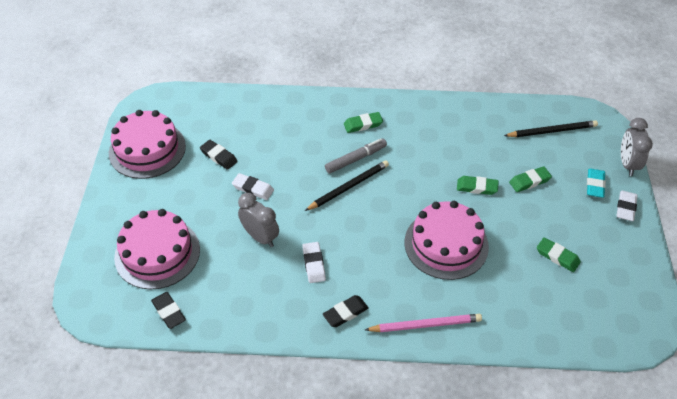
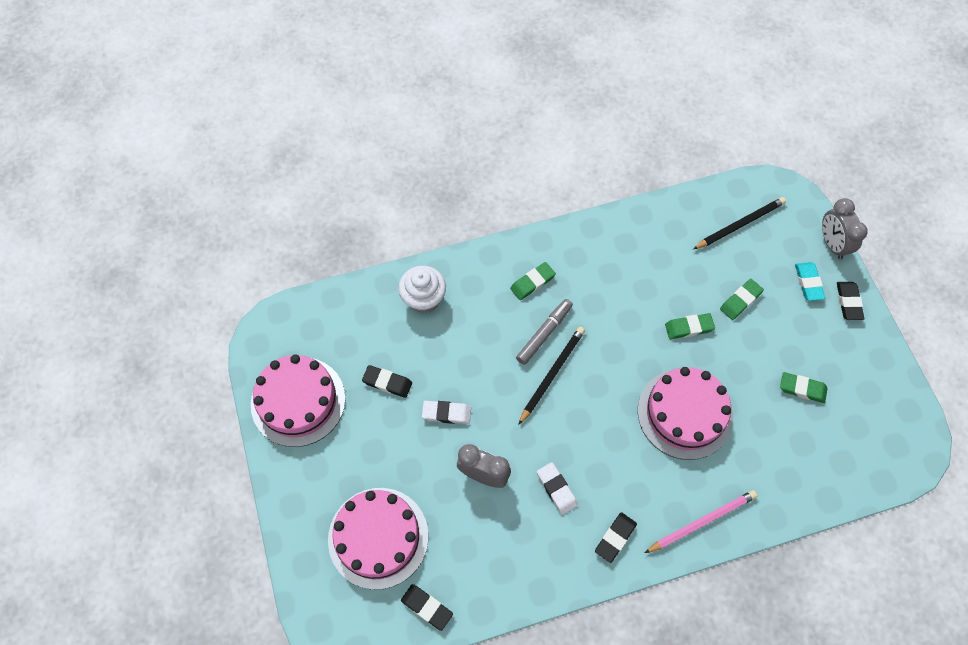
camera: 20 degrees left, 15 degrees up
white eraser [616,191,638,221] -> black eraser [837,282,864,320]
none -> white cupcake [398,266,446,314]

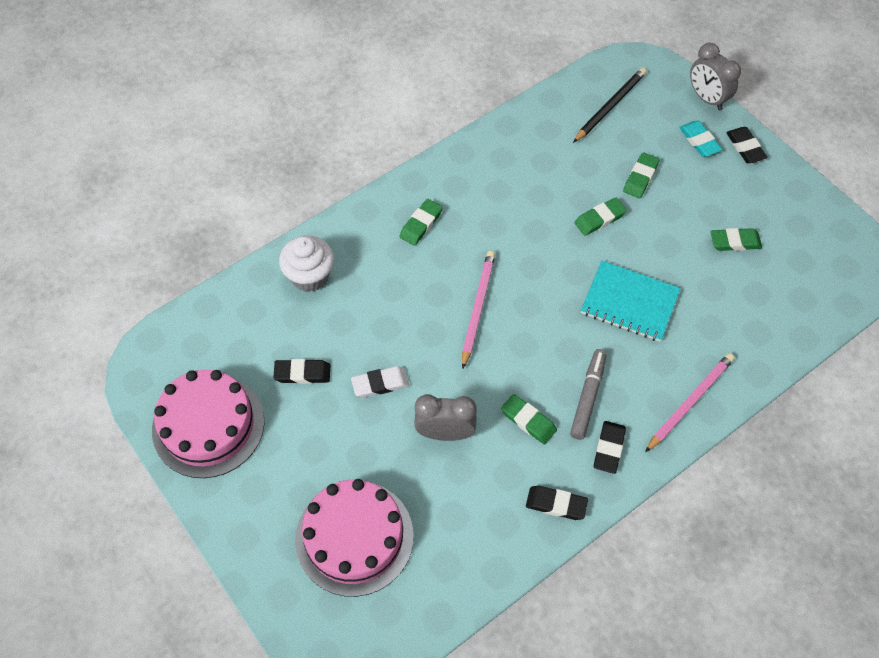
camera: 20 degrees left, 5 degrees down
black eraser [401,584,453,631] -> black eraser moved to [526,486,588,520]
grey marker [516,299,573,365] -> grey marker moved to [570,349,607,440]
black pencil [518,327,585,425] -> pink pencil [462,251,495,369]
white eraser [537,462,578,515] -> green eraser [501,394,557,445]
pink cake [638,367,733,460] -> turquoise notebook [581,261,680,342]

